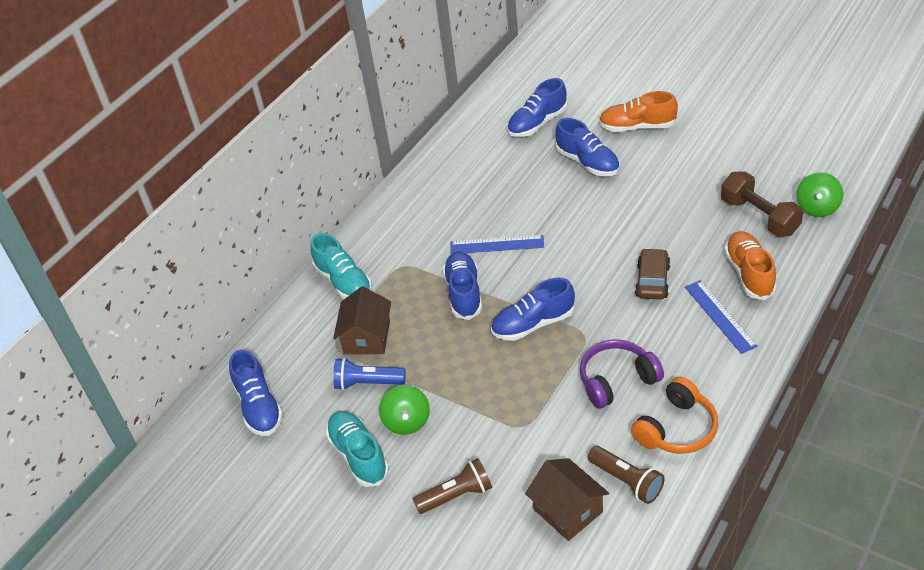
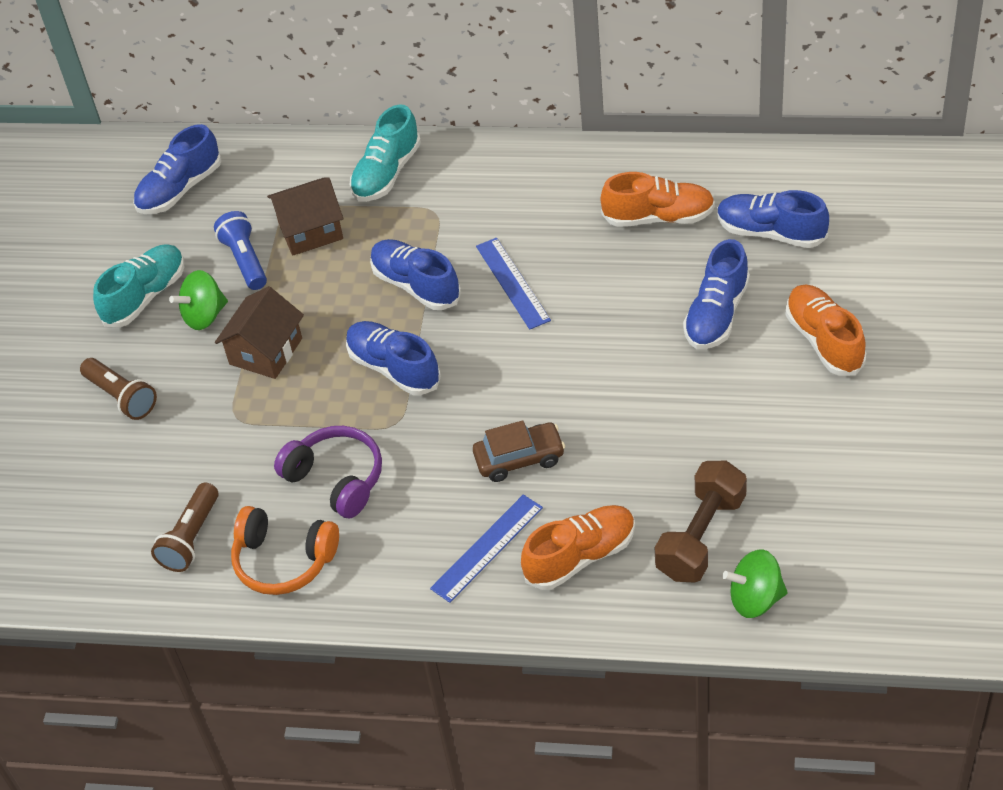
camera: 65 degrees right, 5 degrees up
blue shoe [443,251,482,320] -> blue shoe turned 105 degrees counterclockwise [370,239,461,310]
brown house [525,458,609,541] -> brown house moved to [215,286,304,379]
none -> orange shoe [601,172,715,227]

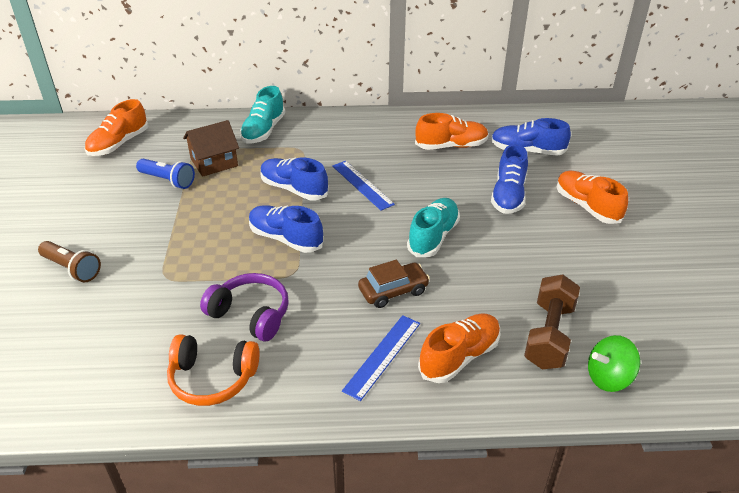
camera: 15 degrees left, 10 degrees down
turquoise shoe [93,244,184,327] -> turquoise shoe moved to [407,198,460,257]
blue shoe [133,124,222,214] -> orange shoe [85,99,149,156]
brown flashlight [151,482,218,572] -> none
green spinning top [169,270,228,330] -> none
blue flashlight [214,211,267,290] -> blue flashlight turned 150 degrees clockwise [136,159,195,189]
brown house [215,286,304,379] -> none

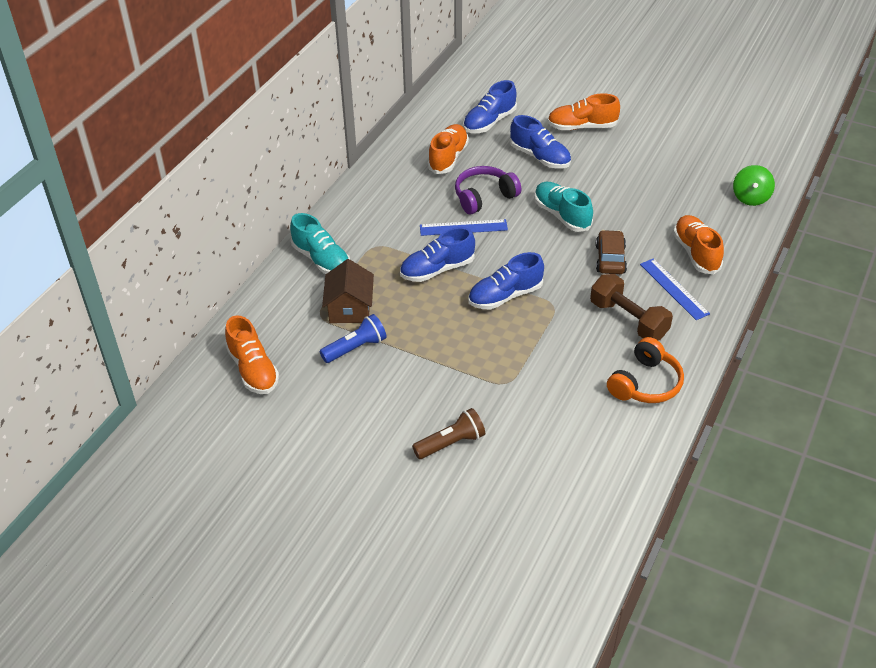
camera: 60 degrees left, 5 degrees up
purple headphones [200,273,288,341] -> purple headphones moved to [455,166,521,214]
brown dumbbell [524,274,580,369] -> brown dumbbell moved to [590,274,673,340]

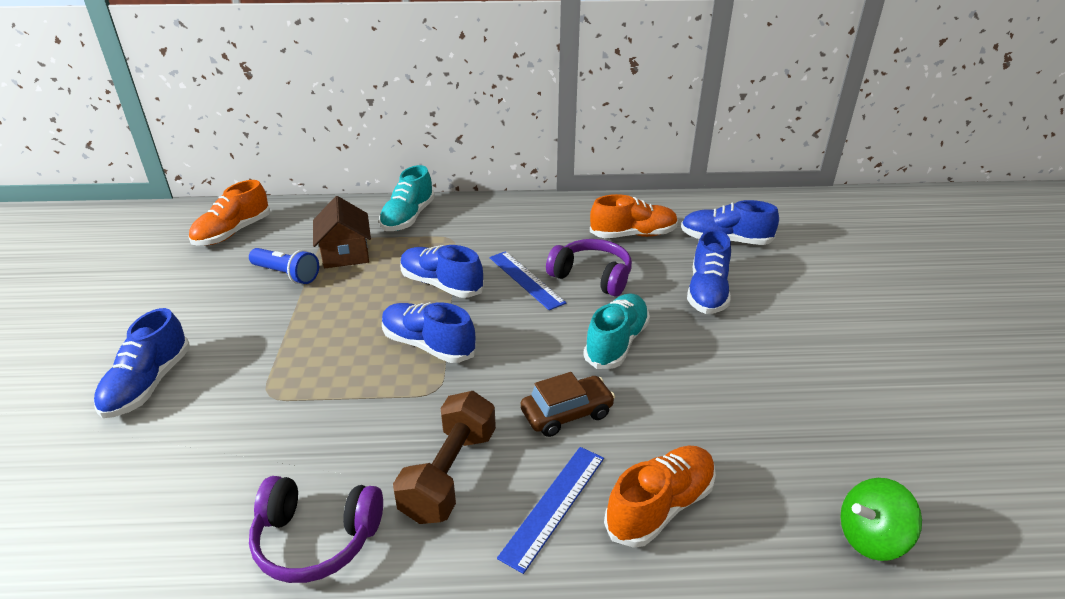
camera: 60 degrees right, 10 degrees down
brown house [322,259,374,323] -> brown house turned 75 degrees counterclockwise [313,196,371,268]
brown flashlight [412,408,485,459] -> blue shoe [94,308,190,418]
orange shoe [547,93,620,130] -> none
orange headphones [607,337,684,403] -> purple headphones [249,476,383,583]

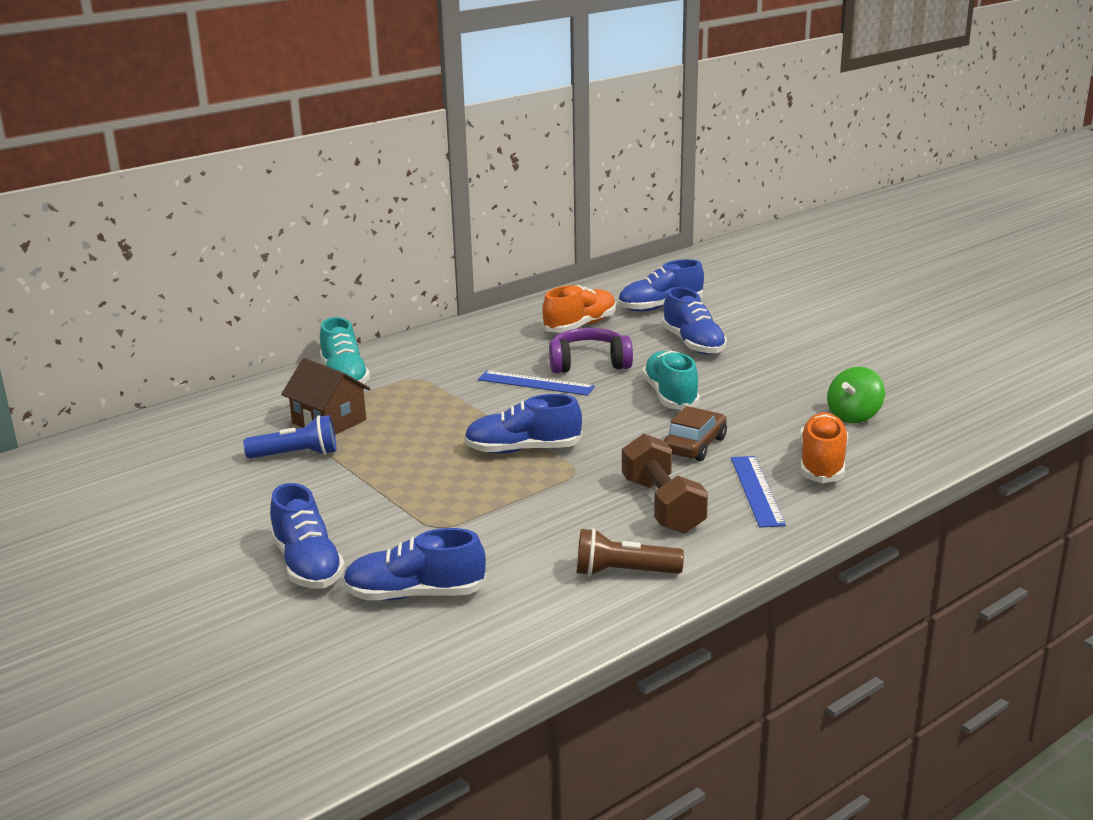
camera: 35 degrees left, 10 degrees down
orange shoe [189,180,271,246] -> none
purple headphones [249,476,383,583] -> brown flashlight [577,528,684,576]
blue shoe [400,245,484,298] -> blue shoe moved to [343,528,487,600]
green spinning top [840,478,922,561] -> green spinning top moved to [827,367,885,423]

